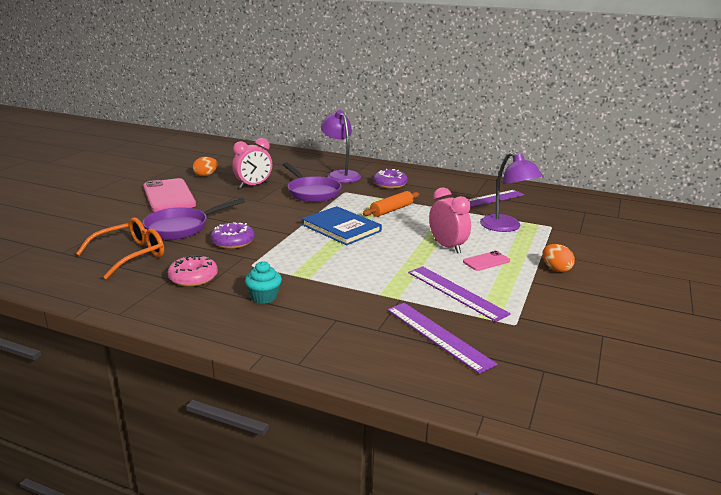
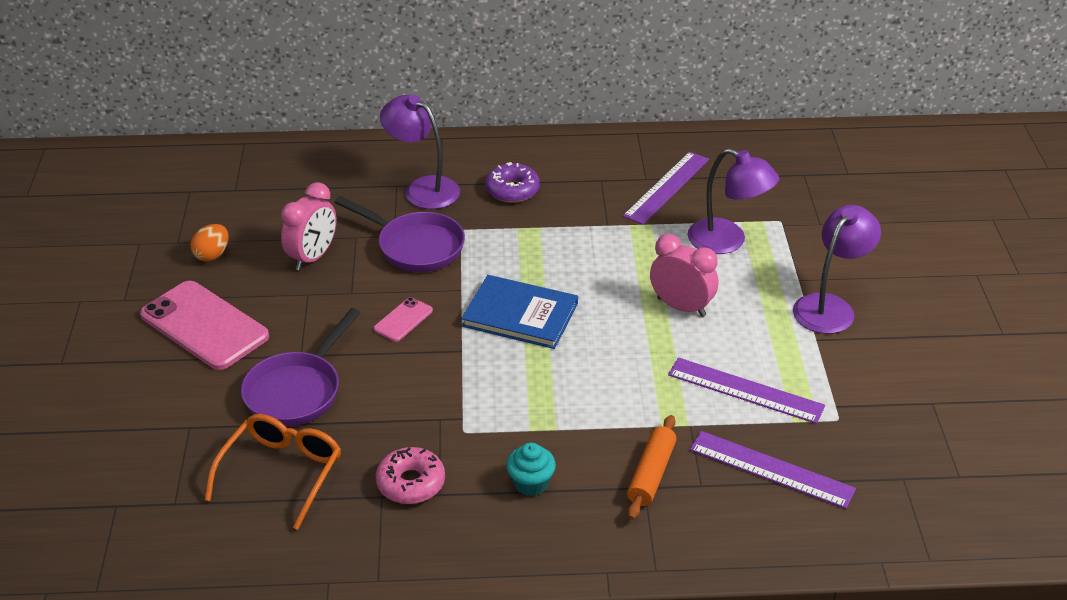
camera: 25 degrees left, 15 degrees up
purple donut [211,222,255,249] -> none
orange rolling pin [363,191,419,217] -> orange rolling pin moved to [627,415,677,520]
pink phone [463,251,510,271] -> pink phone moved to [374,297,433,342]
orange egg [543,244,575,272] -> purple lamp [793,205,881,334]

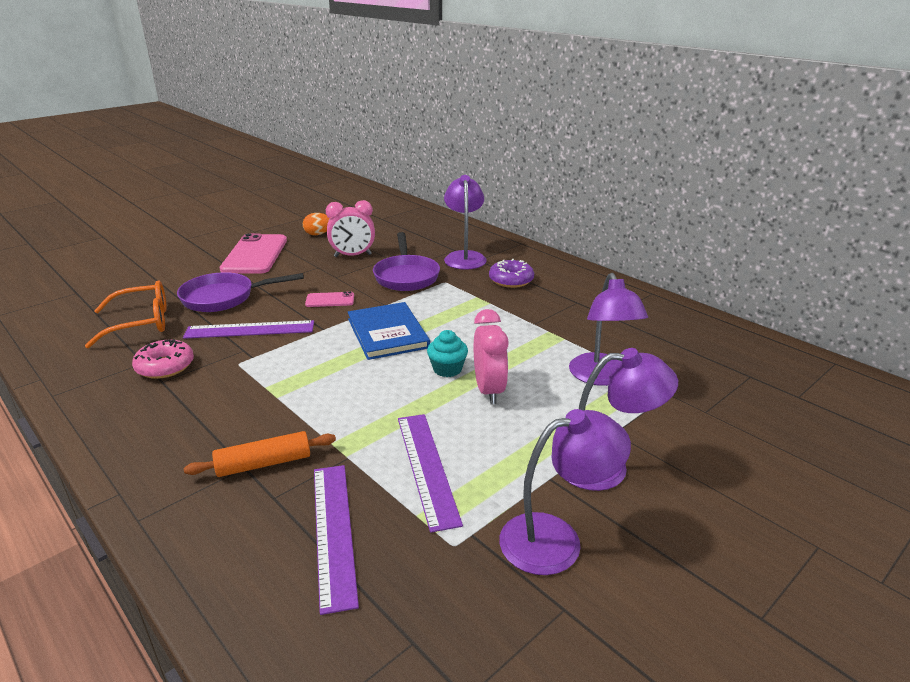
camera: 50 degrees right, 10 degrees down
turquoise cupcake [506,443,556,496] -> turquoise cupcake moved to [427,330,468,377]
purple ruler [623,152,709,225] -> purple ruler moved to [183,320,314,339]
none -> purple lamp [499,409,631,575]

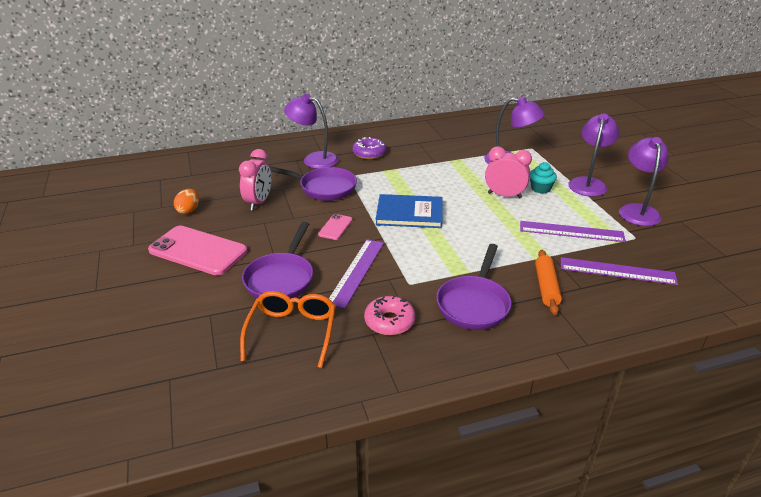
camera: 65 degrees left, 5 degrees up
turquoise cupcake [427,330,468,377] -> turquoise cupcake moved to [530,162,557,194]
none -> purple pan [437,244,512,330]

